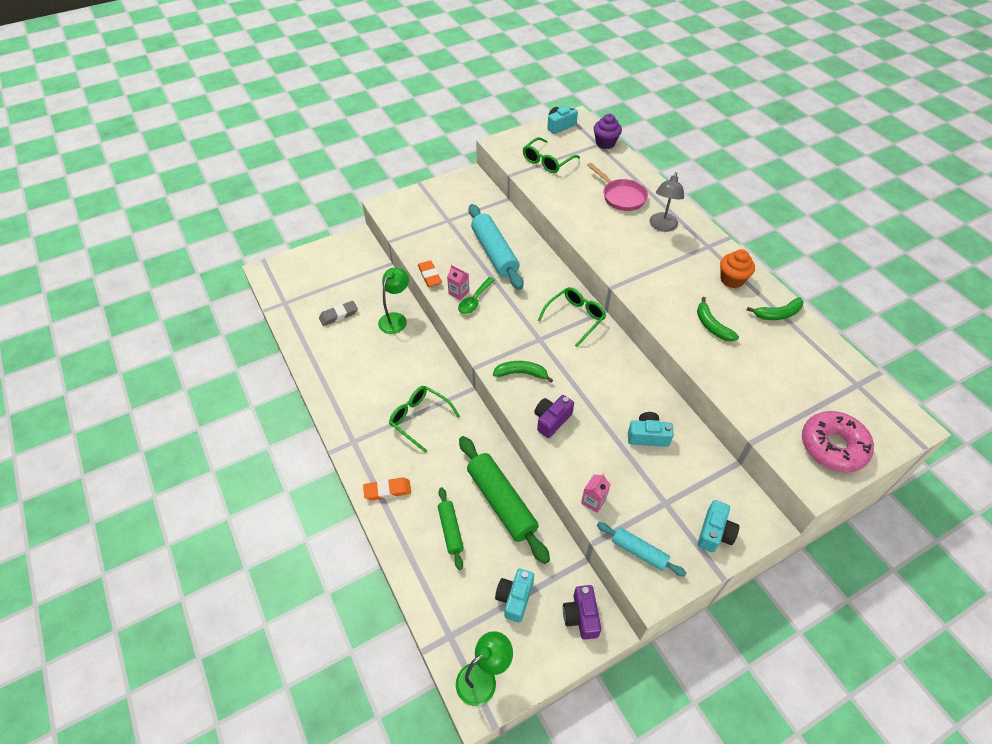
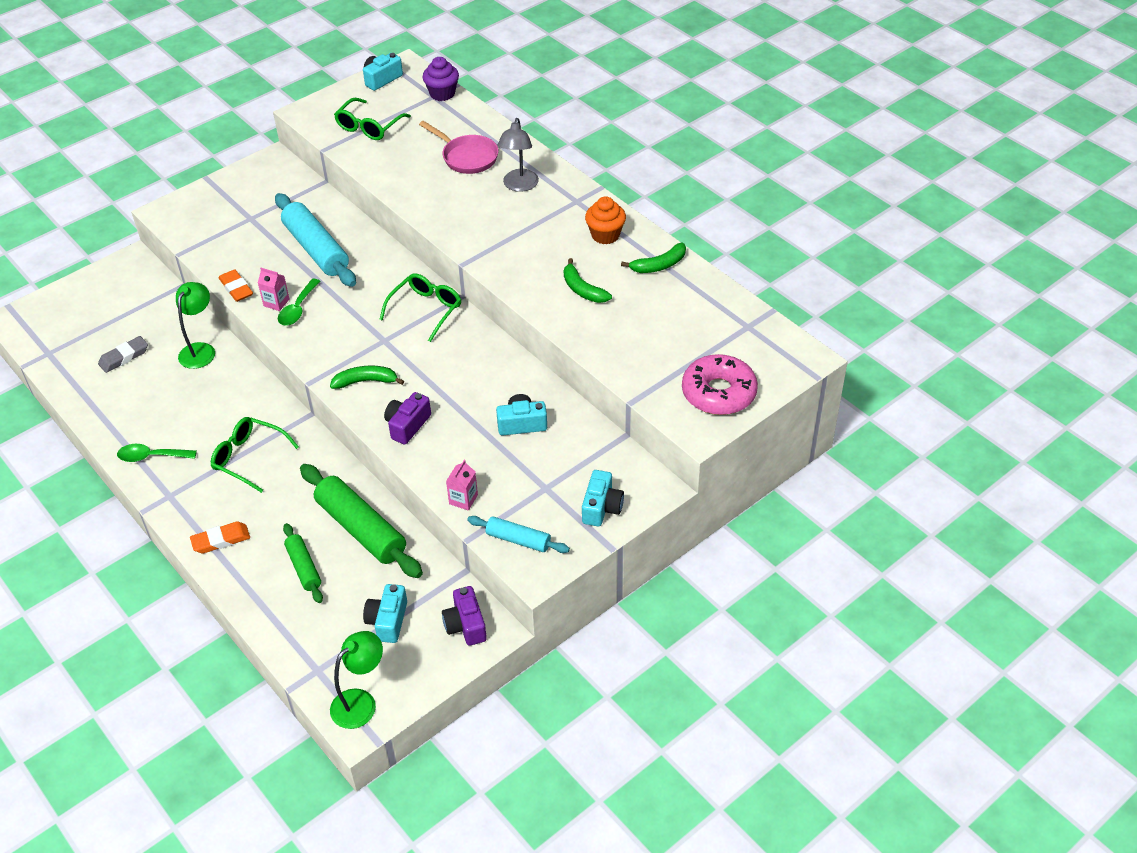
camera: 10 degrees left, 5 degrees down
none -> green spoon [117,444,197,462]

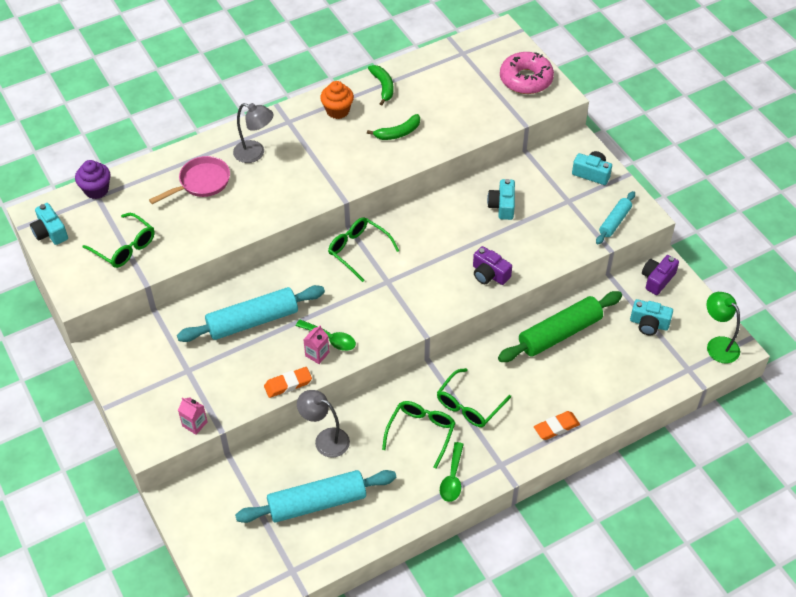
camera: 80 degrees left, 5 degrees up
grey eraser [98,336,148,373] -> turquoise rolling pin [235,470,396,523]
green lamp [176,282,215,369] -> grey lamp [297,390,350,457]
orange eraser [190,521,250,554] -> orange eraser turned 75 degrees clockwise [534,411,580,440]
green rolling pin [283,523,323,603] -> none
green banana [330,365,404,389] -> none
purple camera [442,586,487,646] -> purple camera turned 135 degrees clockwise [642,255,679,295]
pink carton [446,460,478,510] -> pink carton moved to [178,397,207,435]
none -> green glasses [382,401,455,469]

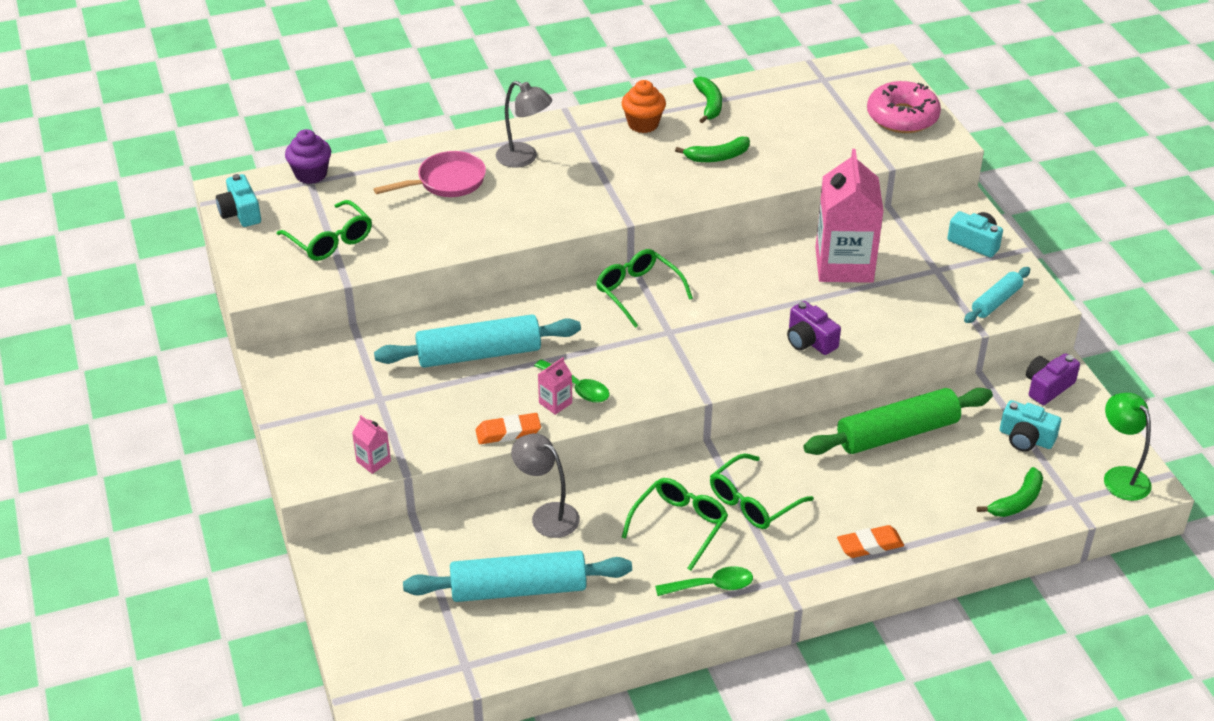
camera: 10 degrees right, 10 degrees down
green spoon [440,442,464,502] -> green spoon turned 120 degrees counterclockwise [655,566,753,596]
turquoise camera [487,179,515,220] -> pink carton [815,149,884,283]
none -> green banana [977,467,1043,517]

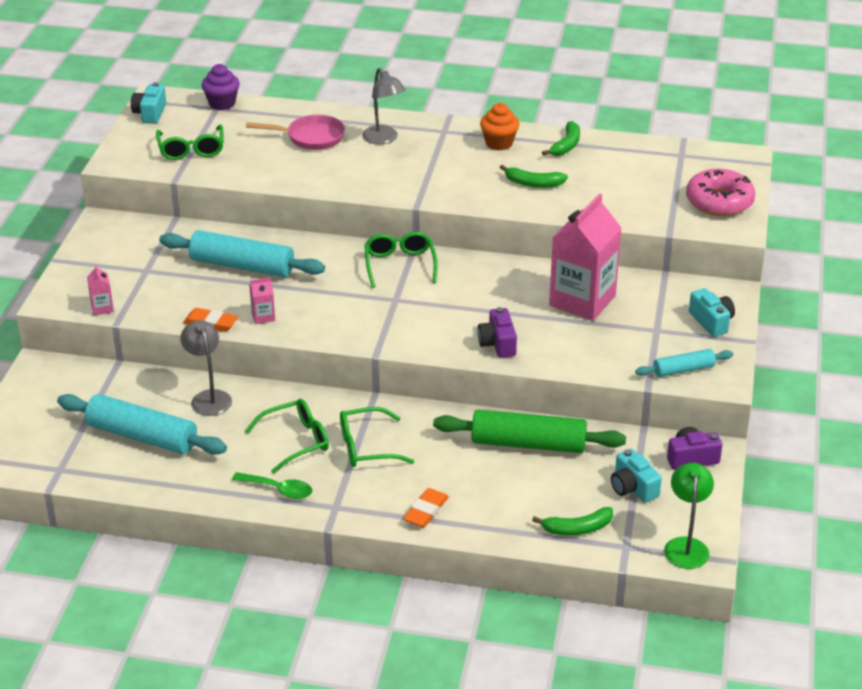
camera: 30 degrees right, 5 degrees down
green spoon [534,359,610,403] -> none
orange eraser [837,525,904,558] -> orange eraser turned 75 degrees counterclockwise [403,488,449,528]

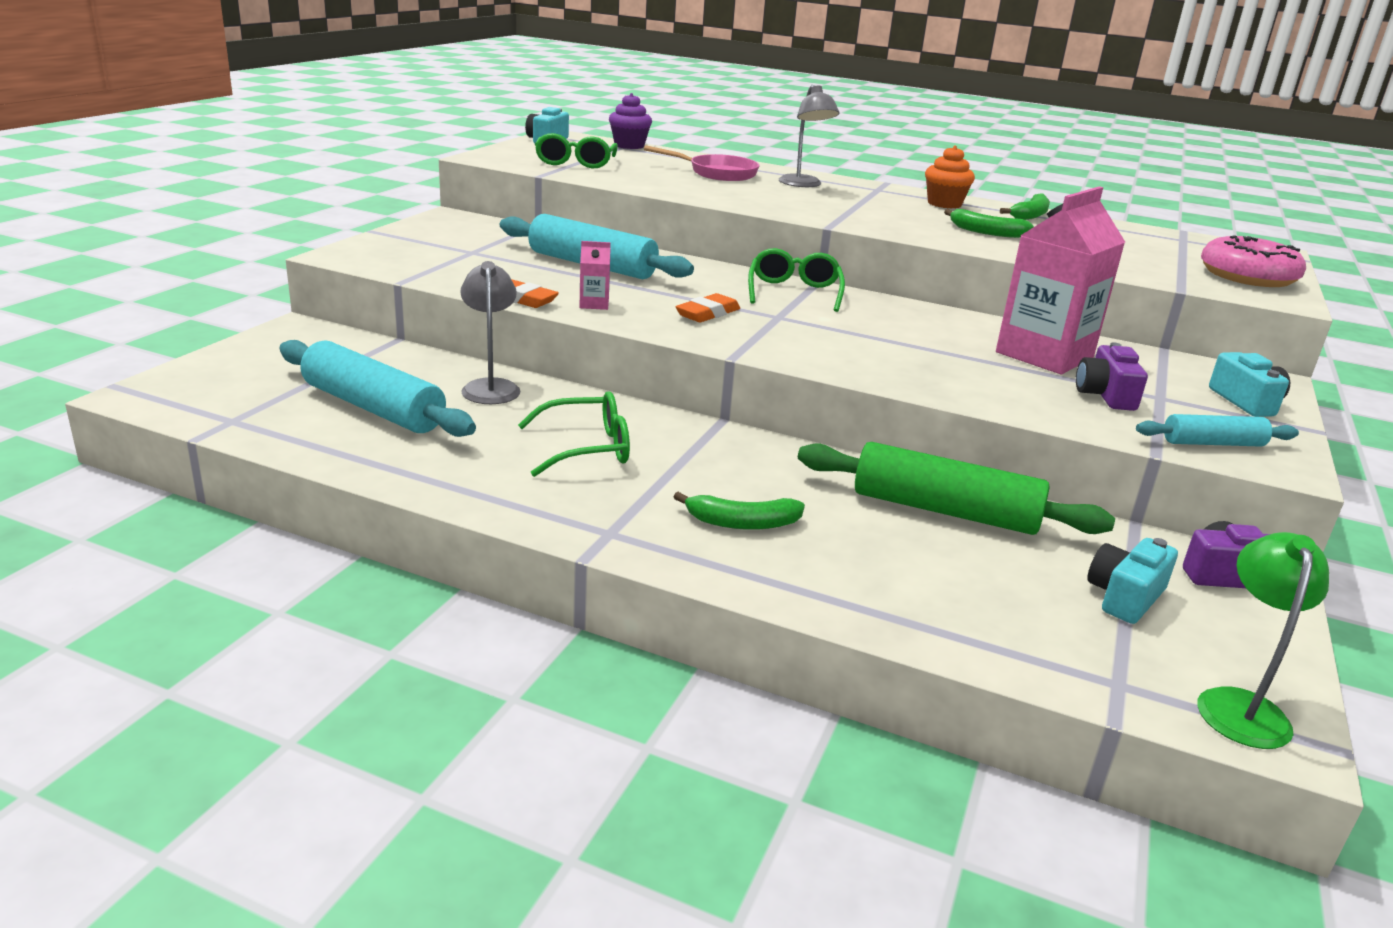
camera: 10 degrees right, 10 degrees down
pink carton [87,265,114,315] -> none
green spoon [232,472,312,499] -> none
green glasses [340,407,414,467] -> none
orange eraser [403,488,449,528] -> orange eraser moved to [676,293,740,322]
purple camera [477,307,517,357] -> purple camera moved to [1076,342,1148,411]
green banana [532,507,613,536] -> green banana moved to [674,492,805,530]
turquoise camera [611,449,662,503] -> turquoise camera turned 60 degrees clockwise [1087,538,1178,624]

